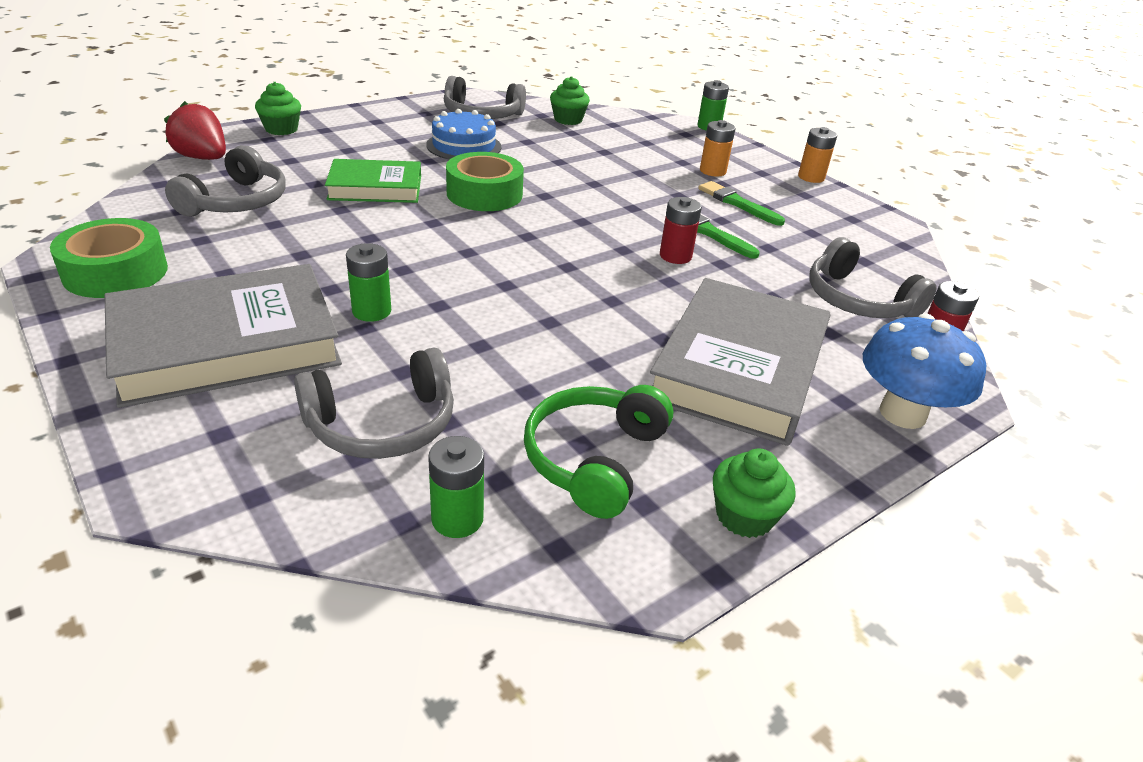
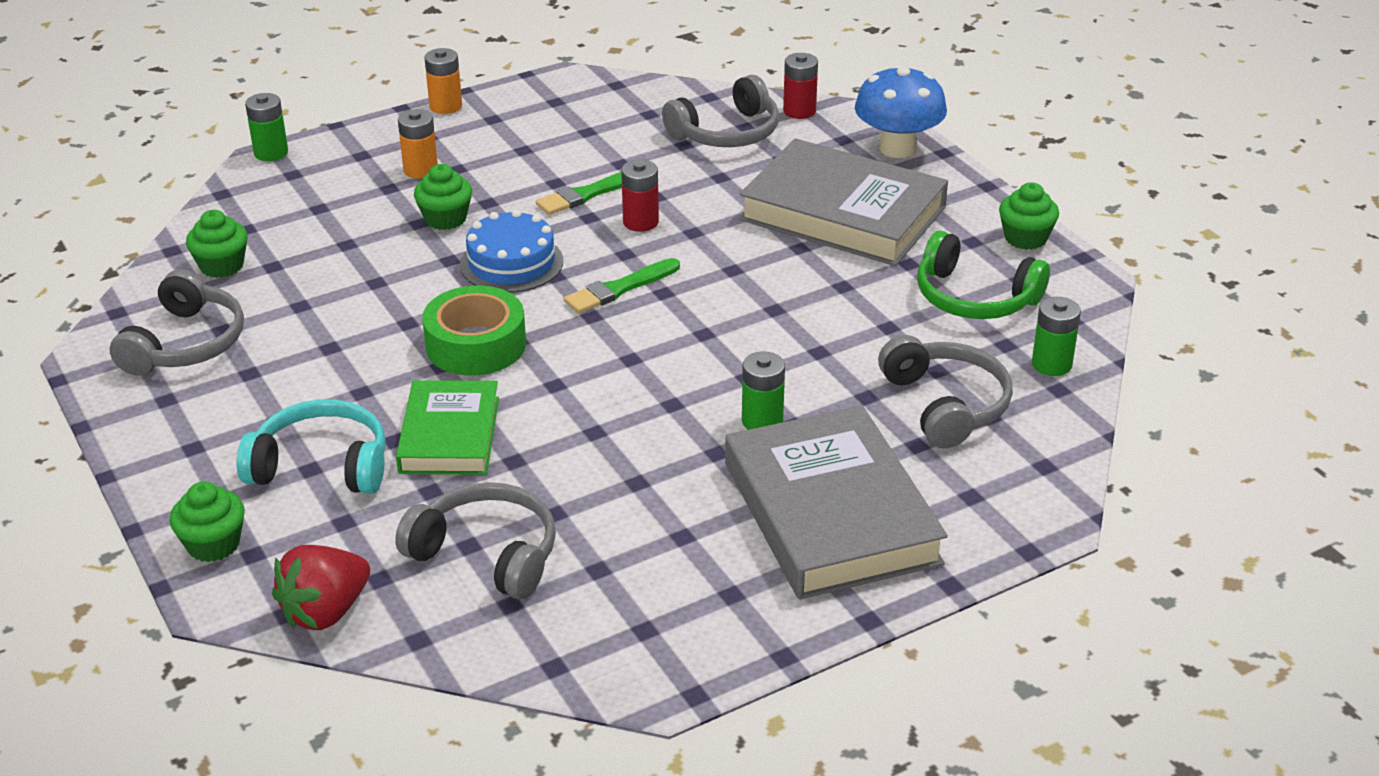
camera: 80 degrees left, 0 degrees up
green tape [50,218,168,298] -> none
blue cake [426,109,501,160] -> blue cake moved to [460,210,563,293]
green brush [698,181,785,226] -> green brush moved to [564,258,680,314]
none -> turquoise headphones [236,399,386,494]
none -> green cupcake [414,164,472,230]

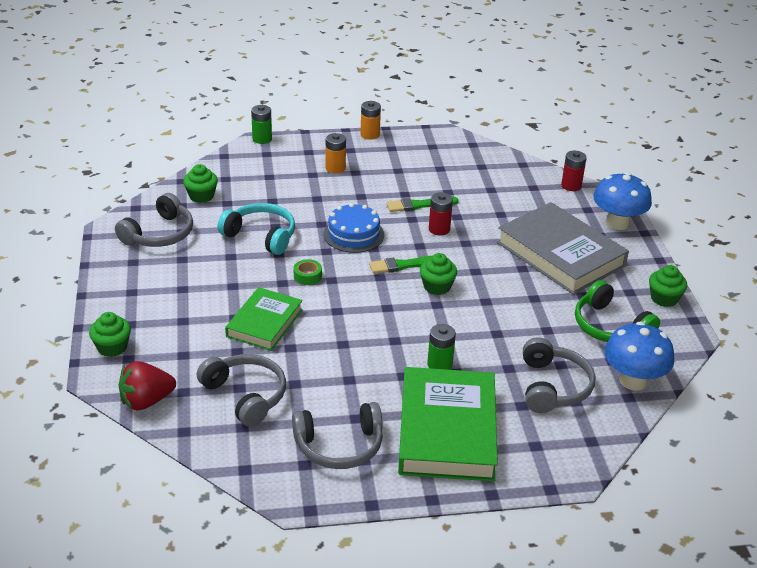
camera: 20 degrees right, 0 degrees up
turquoise headphones [236,399,386,494] -> turquoise headphones moved to [218,203,295,255]
green cupcake [414,164,472,230] -> green cupcake moved to [420,253,457,295]
green tape [422,285,526,376] -> green tape [294,259,322,285], size x0.48
grey headphones [662,75,779,147] -> grey headphones moved to [292,402,383,469]
grey book [725,405,948,600] -> green book [398,367,498,481]
green battery [1032,297,1081,376] -> blue mushroom [604,322,674,390]

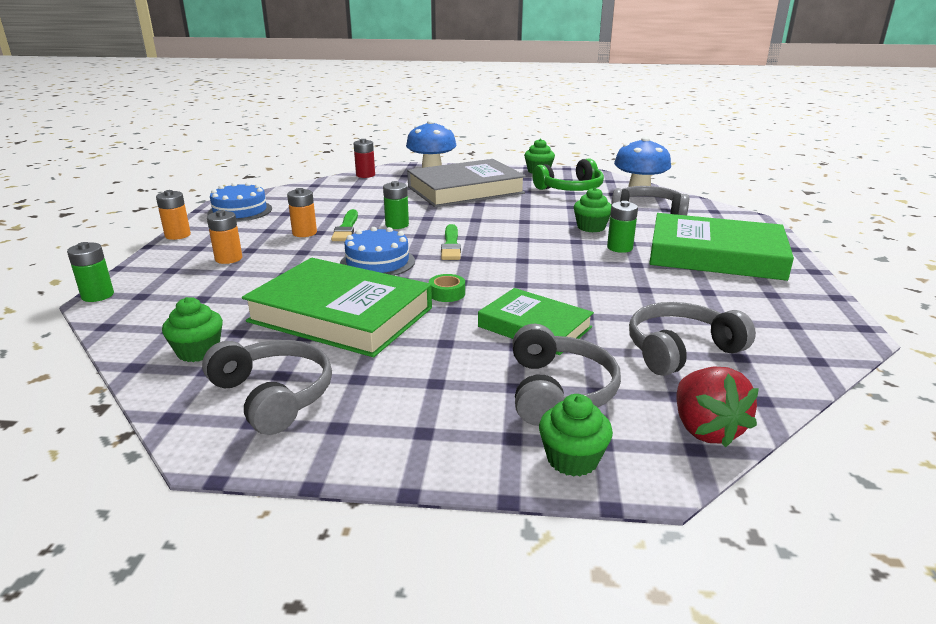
camera: 75 degrees left, 10 degrees down
turquoise headphones [218,203,295,255] -> green book [242,258,432,357]
grey headphones [292,402,383,469] -> grey headphones moved to [512,324,621,426]
green cupcake [420,253,457,295] -> green cupcake moved to [574,187,611,232]
red battery [429,192,453,236] -> green battery [383,181,409,229]
none -> blue cake [207,182,272,222]
none -> orange battery [287,188,317,237]

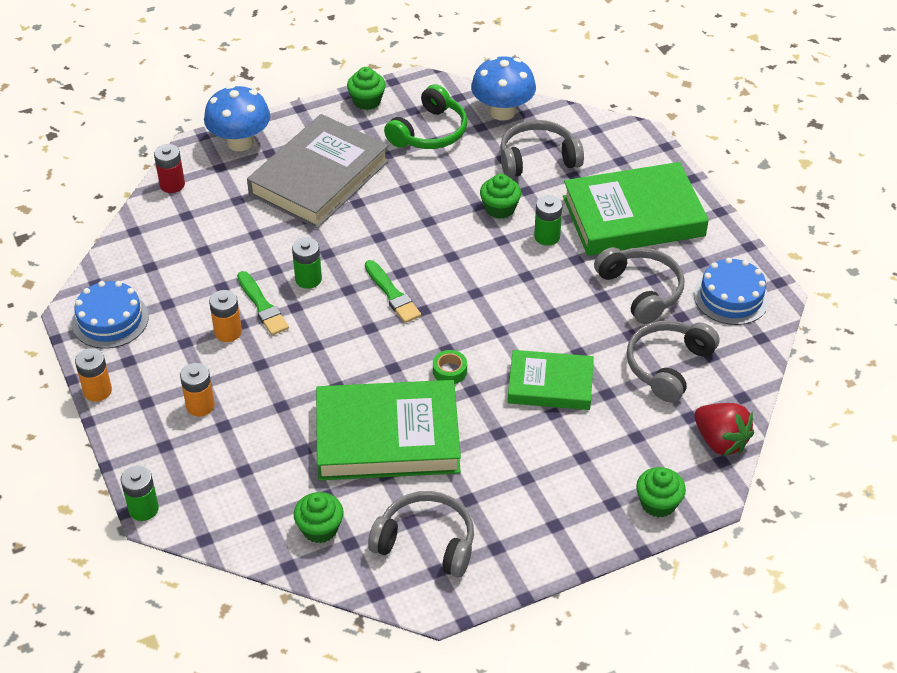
camera: 30 degrees left, 20 degrees up
blue cake [340,227,415,276] -> blue cake moved to [694,258,769,325]
grey headphones [512,324,621,426] -> grey headphones moved to [594,247,685,324]

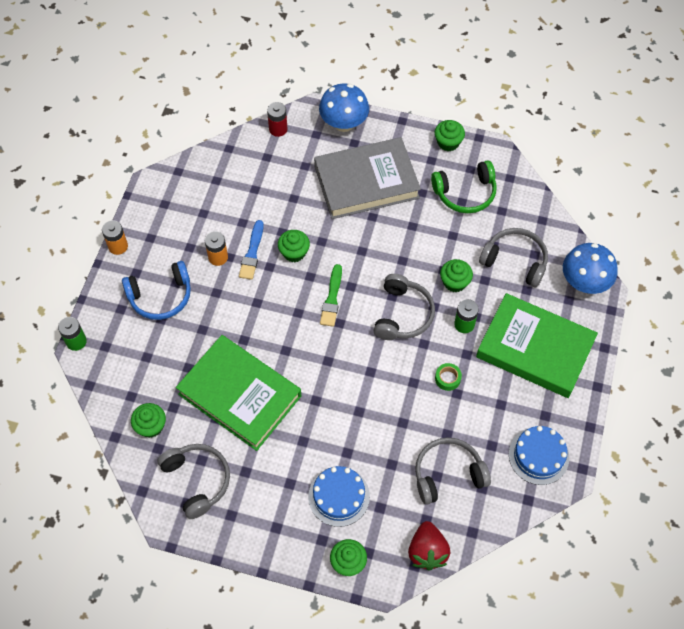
camera: 40 degrees right, 15 degrees up
blue cake [72,281,149,349] -> blue cake moved to [308,466,370,527]
orange battery [180,363,215,417] -> blue headphones [122,261,191,320]
green brush [237,271,289,335] -> blue brush [239,220,264,280]
green battery [292,238,322,289] -> green cupcake [278,230,310,262]
green tape [433,350,467,384] -> green tape moved to [435,363,462,391]
blue mushroom [471,56,536,121] -> blue mushroom moved to [563,243,618,294]
green book [508,350,594,410] -> none
grey headphones [594,247,685,324] -> grey headphones moved to [373,274,435,340]

